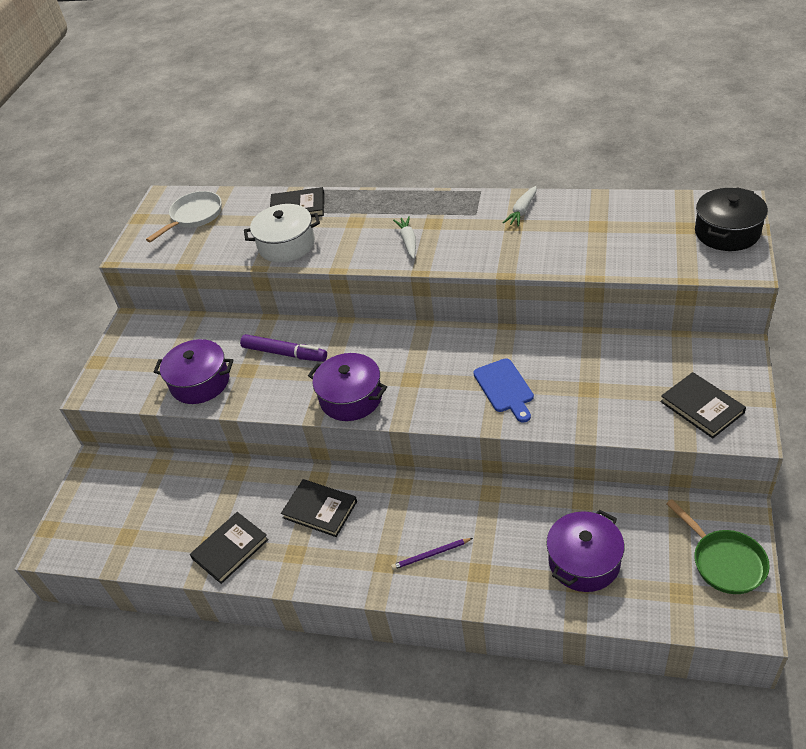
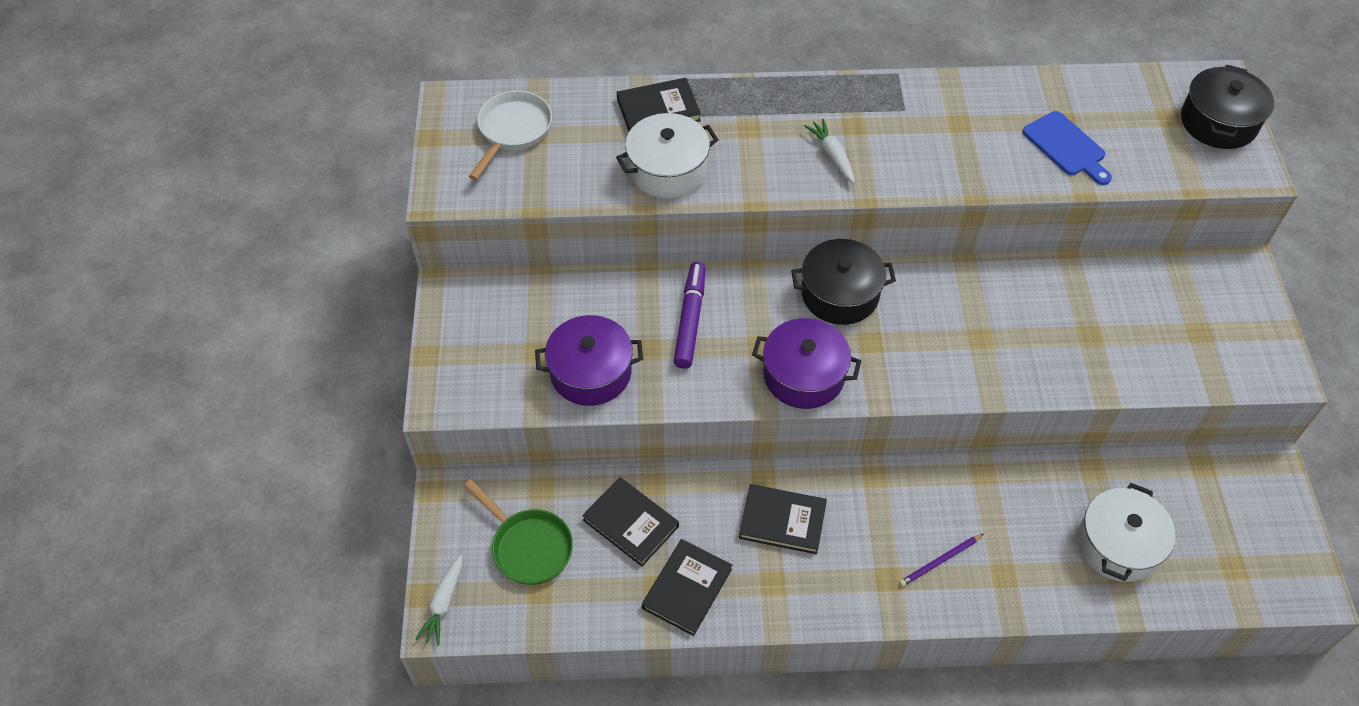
camera: 20 degrees left, 10 degrees up
purple marker [240,334,327,362] -> purple marker turned 90 degrees counterclockwise [674,262,705,369]
blue cutting board [473,358,534,423] -> blue cutting board moved to [1023,111,1112,185]
white carrot [503,186,537,227] -> white carrot moved to [415,555,462,645]
purple pot [546,510,624,592] -> white pot [1078,483,1176,582]
black book [660,372,746,438] -> black book moved to [582,477,679,566]
green pan [666,499,770,594] -> green pan moved to [464,480,573,585]
none -> black pot [791,239,896,325]

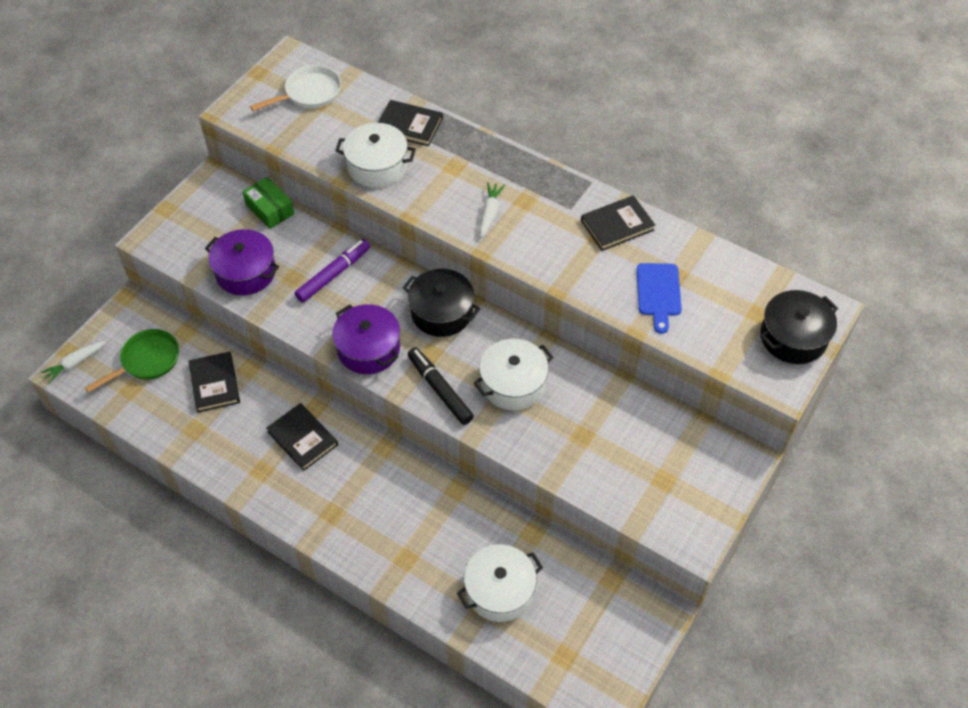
camera: 35 degrees right, 0 degrees up
green pan [464,480,573,585] -> green pan turned 120 degrees counterclockwise [85,329,179,393]
black book [642,539,732,636] -> black book moved to [581,195,655,251]
purple pencil [899,533,984,587] -> none
none -> green box [242,177,294,229]
none -> black marker [408,347,474,425]
none -> white pot [474,339,553,410]

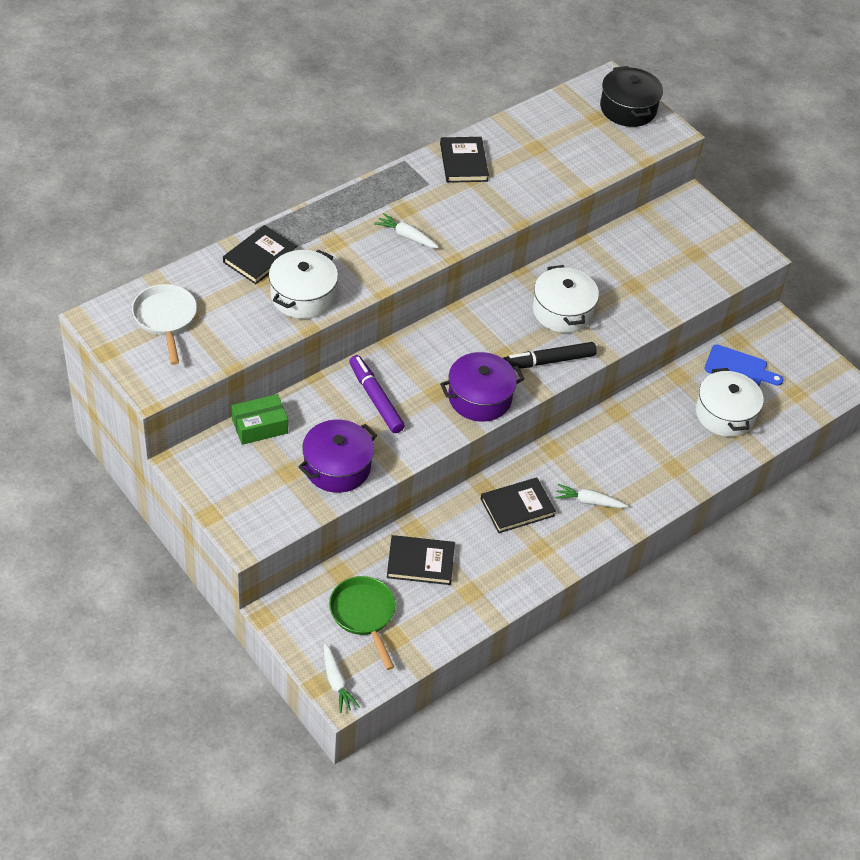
camera: 75 degrees left, 5 degrees down
black pot [403,269,480,337] -> none
blue cutting board [637,263,682,334] -> blue cutting board moved to [704,345,783,386]
none -> white carrot [555,484,628,508]

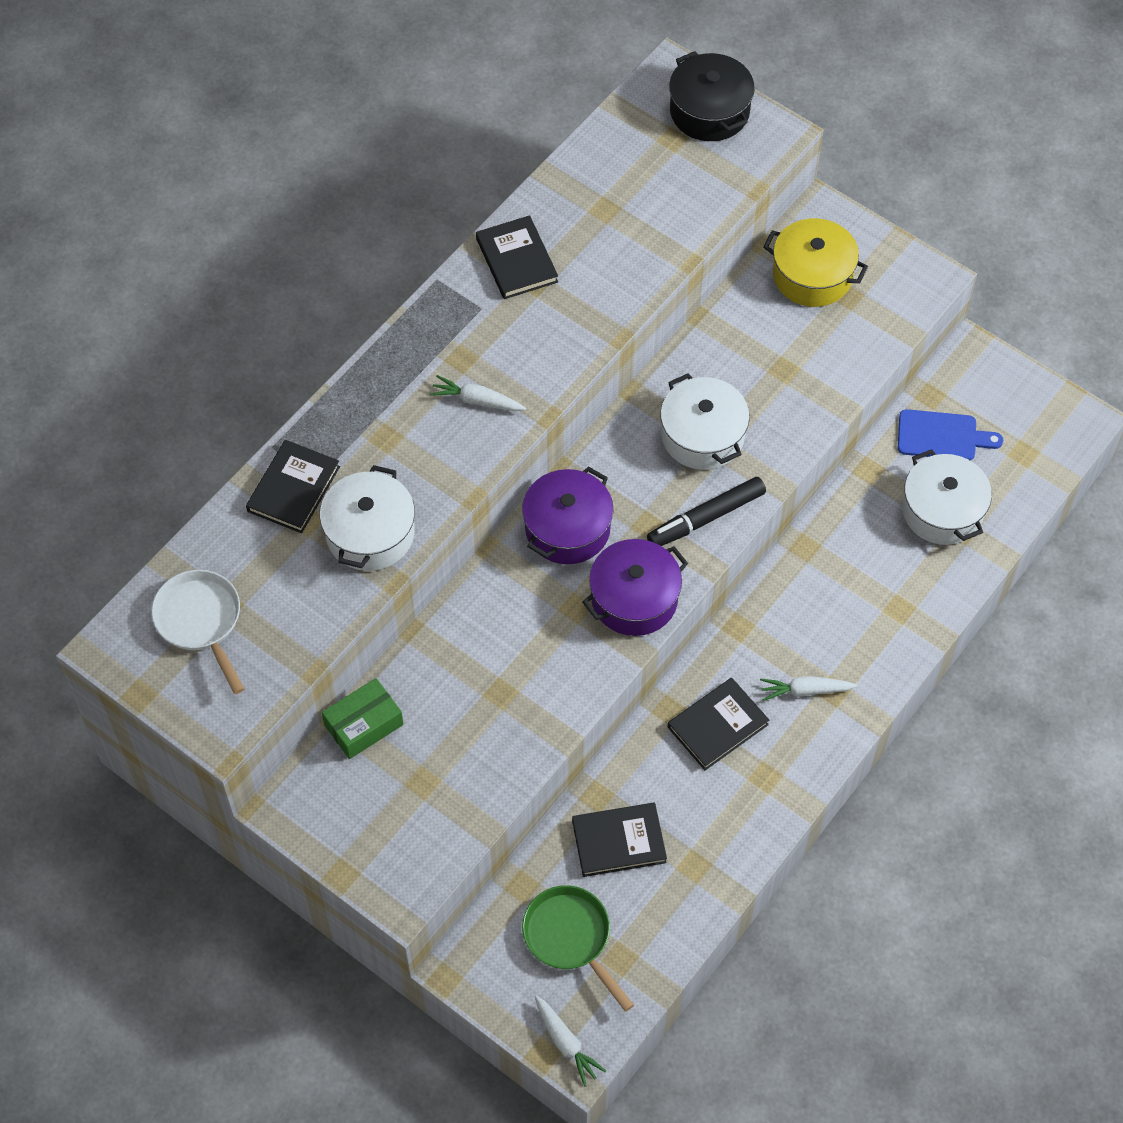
camera: 10 degrees left, 10 degrees up
purple pot [298,420,377,493] -> purple pot moved to [522,466,614,564]
purple marker [349,355,405,433] -> none
none -> yellow pot [763,218,868,307]

